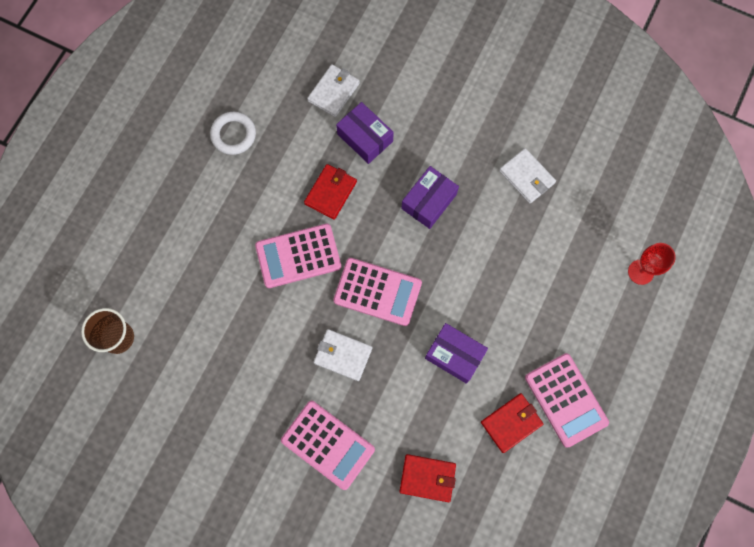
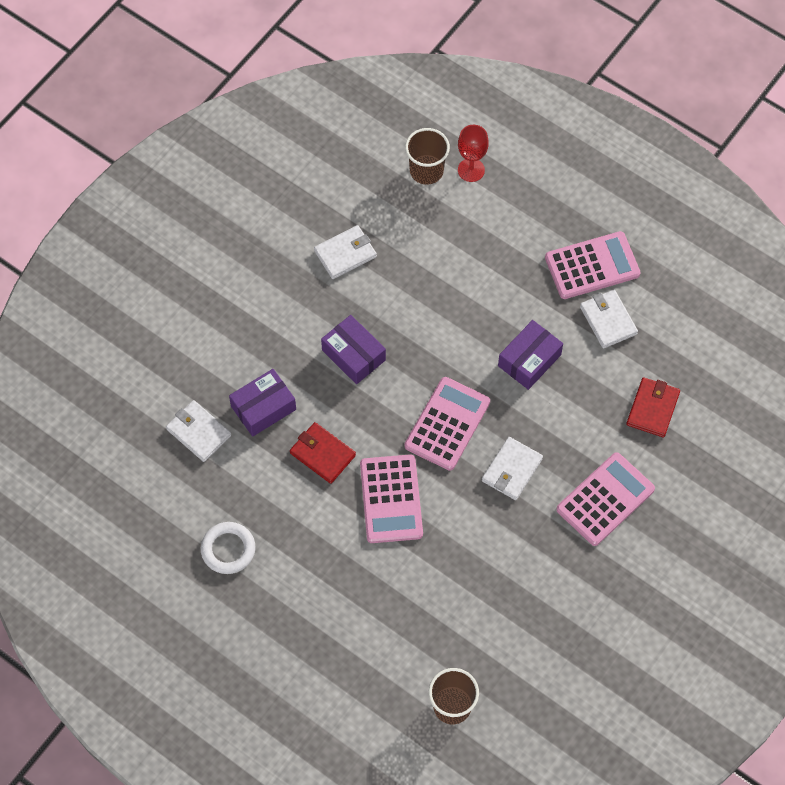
camera: 80 degrees left, 10 degrees down
red wallet [481,393,543,453] -> white wallet [580,290,638,349]
none -> brown cup [405,128,450,185]

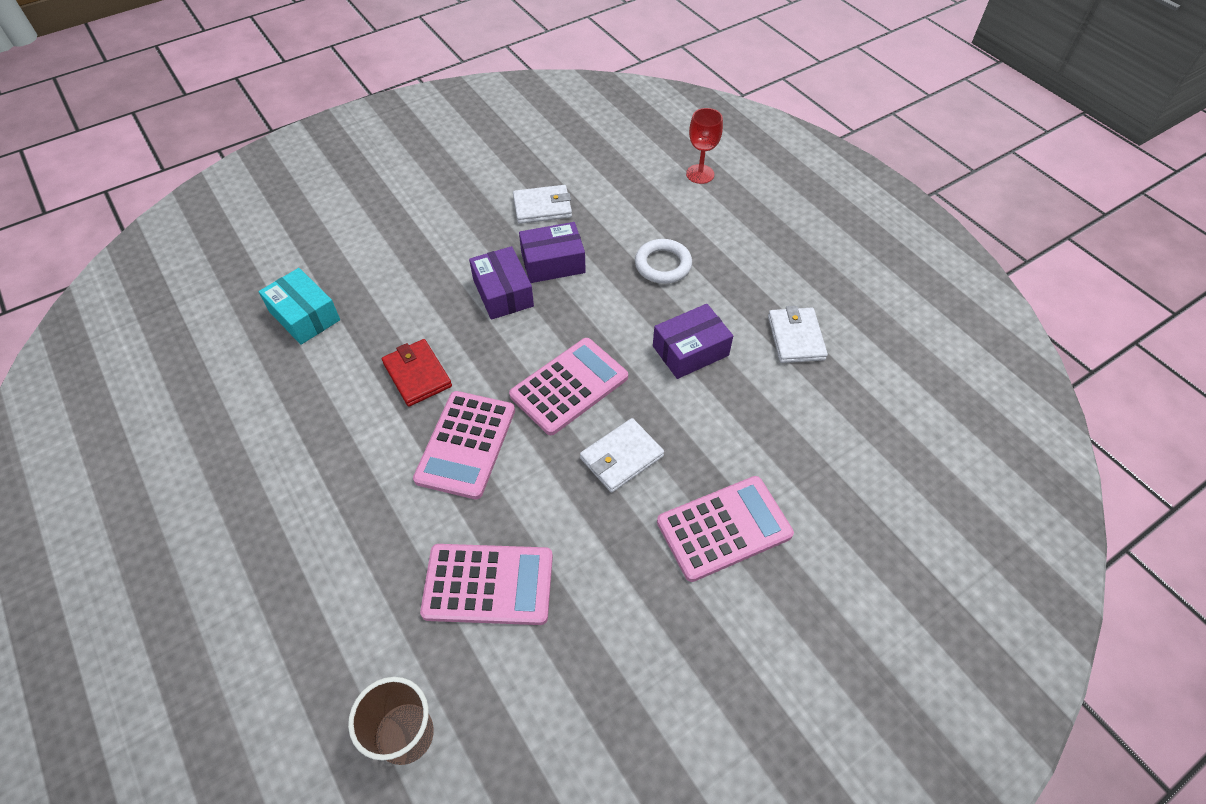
camera: 20 degrees right, 10 degrees down
white wallet [166,400,231,462] -> turquoise box [259,268,340,345]
white ring [201,522,255,574] -> white ring moved to [635,239,692,284]
purple box [229,369,296,437] -> purple box moved to [519,222,586,283]
brown cup [405,128,450,185] -> none
pink calculator [545,231,641,299] -> pink calculator moved to [420,544,553,625]
red wallet [626,377,680,437] -> none

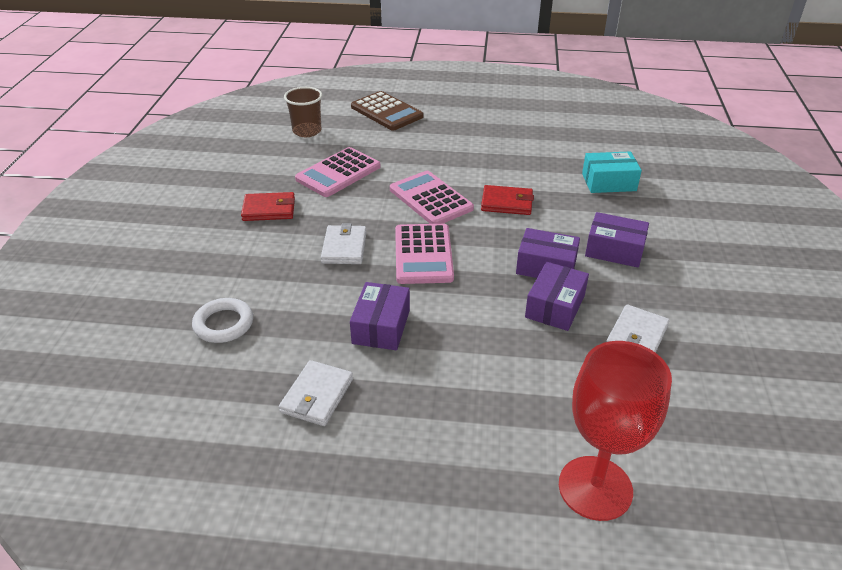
camera: 130 degrees right, 15 degrees down
white ring [635,239,692,284] -> white ring moved to [192,298,253,343]
pink calculator [657,476,794,582] -> none
red goblet [686,108,723,184] -> red goblet [559,341,672,521], size x1.81
white wallet [768,306,828,363] -> white wallet turned 75 degrees clockwise [279,360,353,426]
none -> red wallet [241,192,295,221]
none -> brown calculator [351,91,423,130]
none -> purple box [585,212,649,267]

